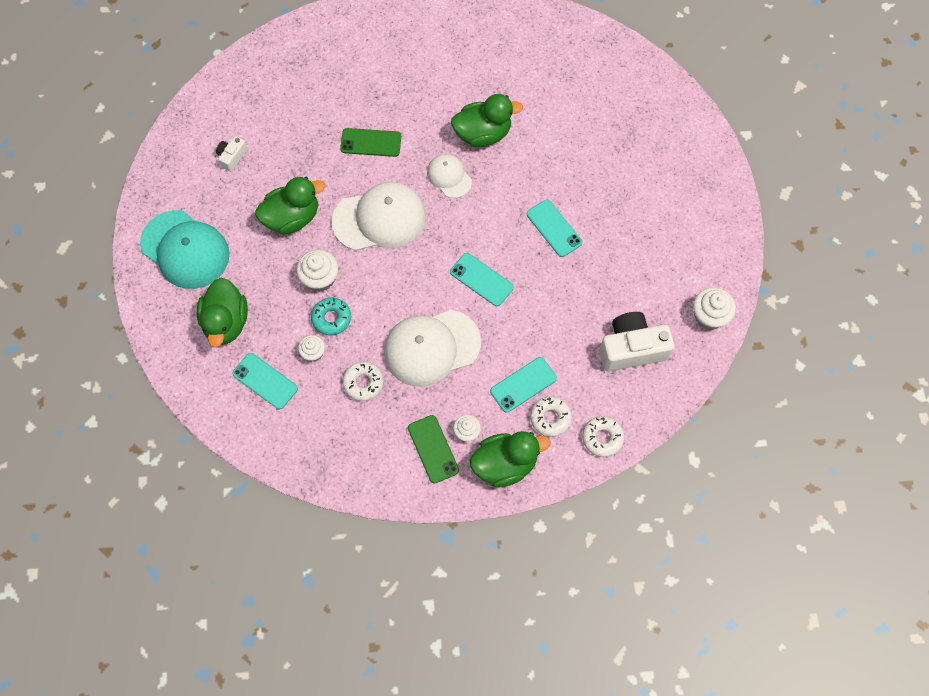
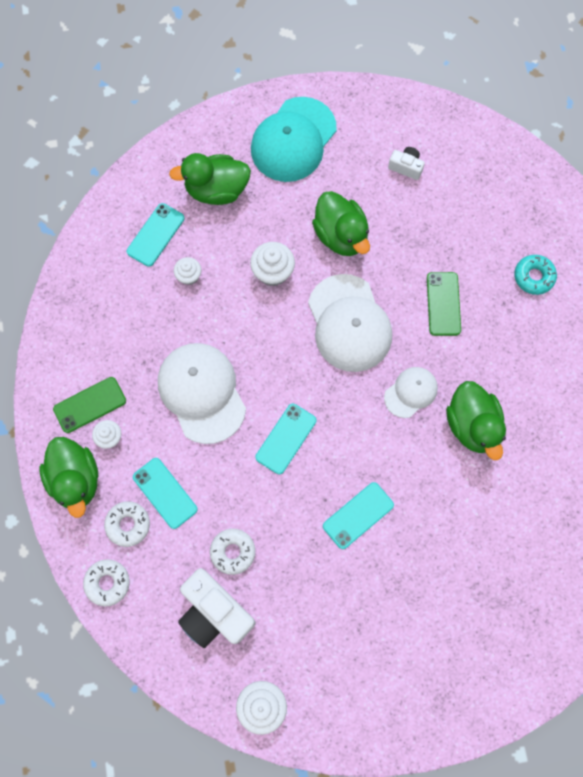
camera: 85 degrees right, 5 degrees up
turquoise donut [311,297,351,336] -> turquoise donut moved to [514,255,557,295]
white donut [342,362,384,401] -> white donut moved to [210,529,255,575]
white camera [599,312,675,372] -> white camera turned 150 degrees clockwise [178,568,256,648]

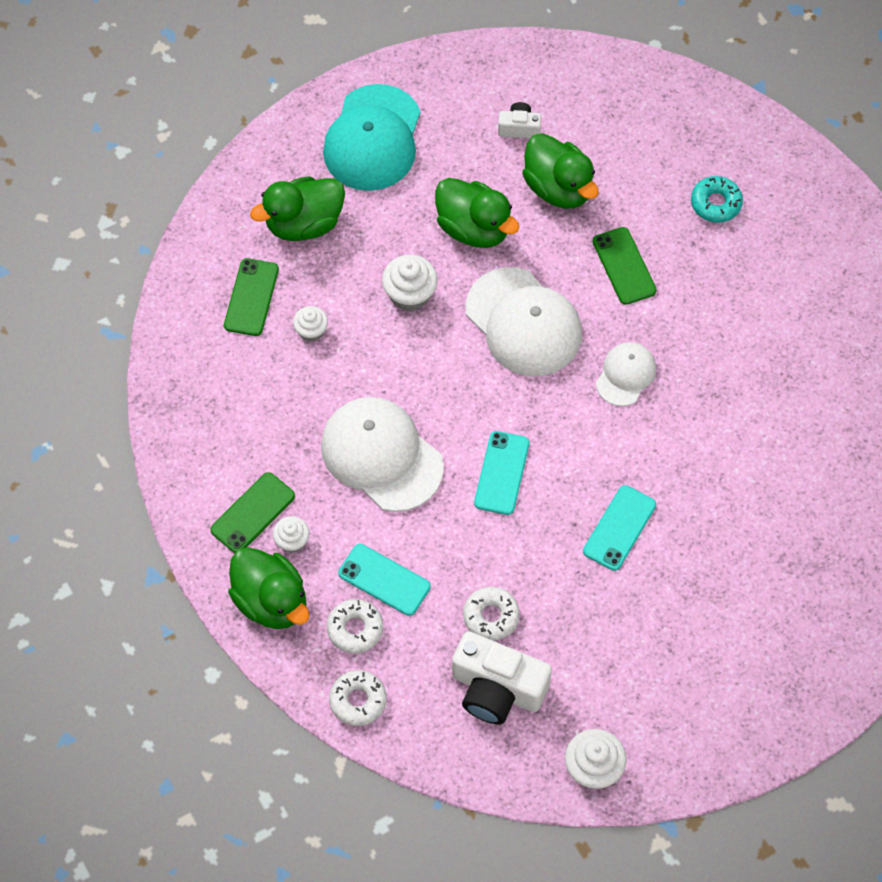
camera: 20 degrees left, 10 degrees down
turquoise phone [127,203,185,267] -> green phone [224,258,279,336]
green duck [446,381,506,460] -> green duck moved to [522,133,598,209]

